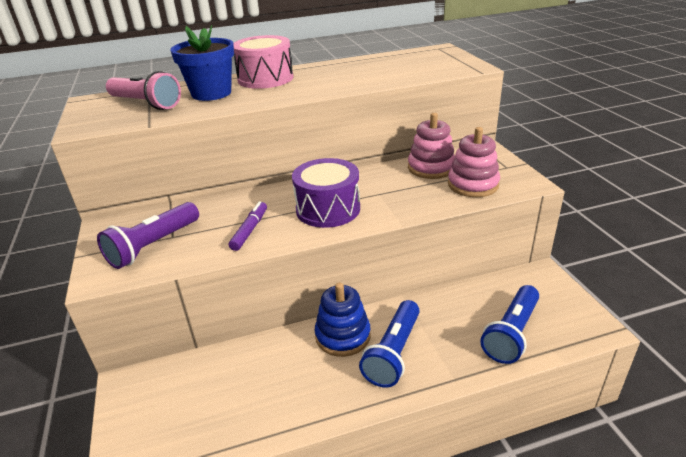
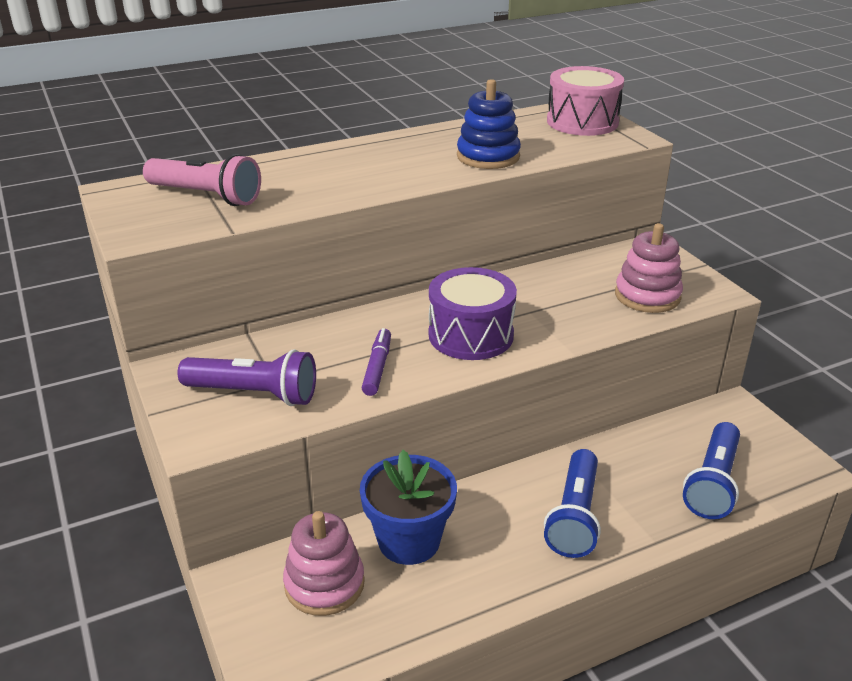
camera: 10 degrees left, 0 degrees up
purple flashlight [97,202,199,269] -> purple flashlight turned 105 degrees counterclockwise [177,349,316,406]
blue flower pot [170,25,234,101] -> blue flower pot moved to [360,450,457,565]
pink drum [233,35,293,89] -> pink drum moved to [547,66,624,136]
blue stacking toy [314,282,371,357] -> blue stacking toy moved to [457,79,521,169]
pink stacking toy [408,113,456,179] -> pink stacking toy moved to [283,511,365,616]

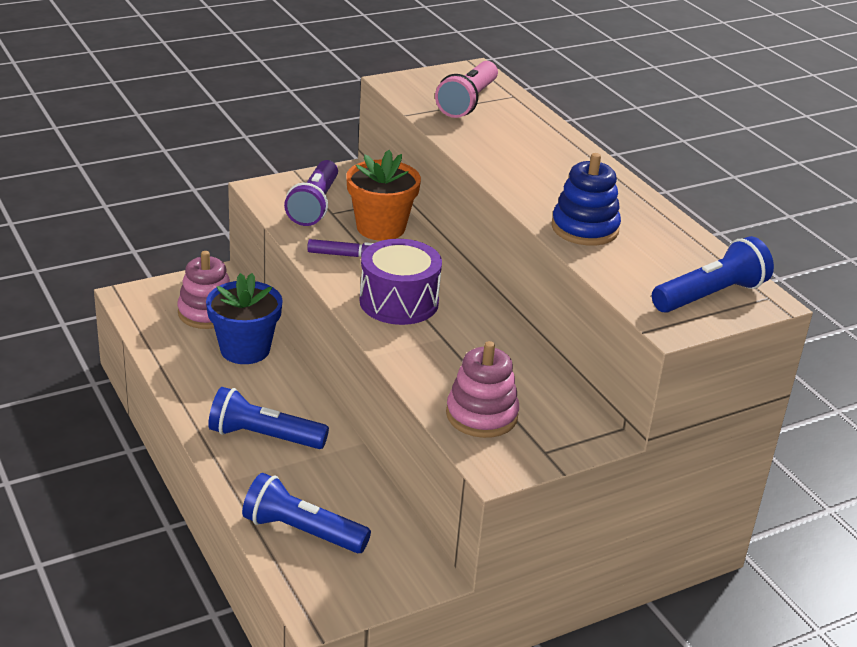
camera: 85 degrees right, 0 degrees up
pink drum [547,66,624,136] -> blue flashlight [652,236,774,313]
none -> orange flower pot [346,150,421,241]

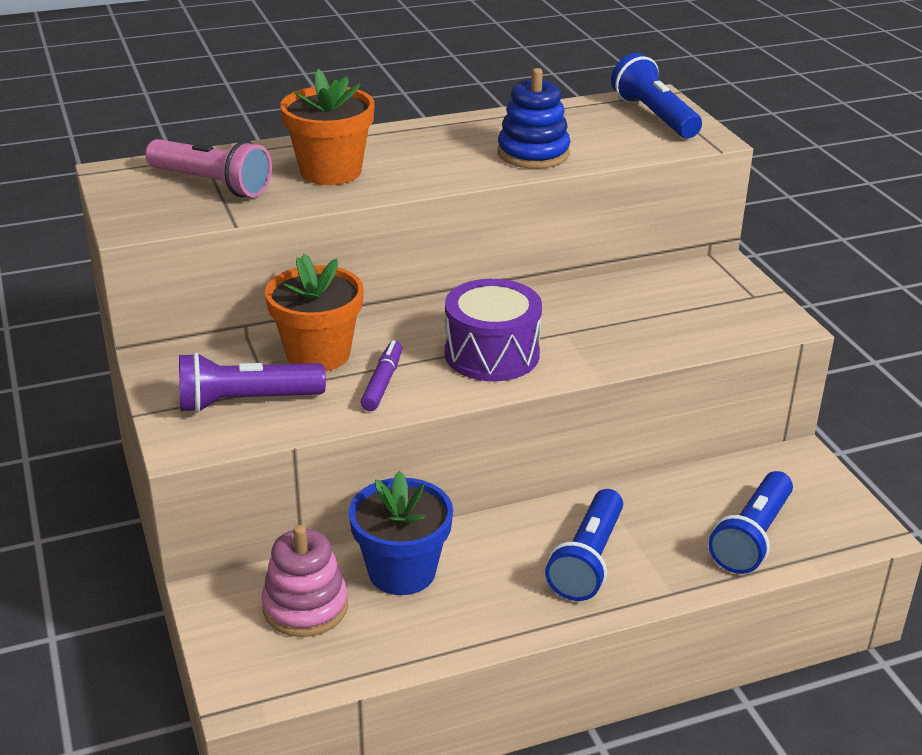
camera: 80 degrees left, 0 degrees up
purple flashlight [284,160,338,226] -> purple flashlight turned 150 degrees clockwise [179,352,326,413]
pink stacking toy [446,341,519,438] -> none
none -> orange flower pot [280,69,375,185]

